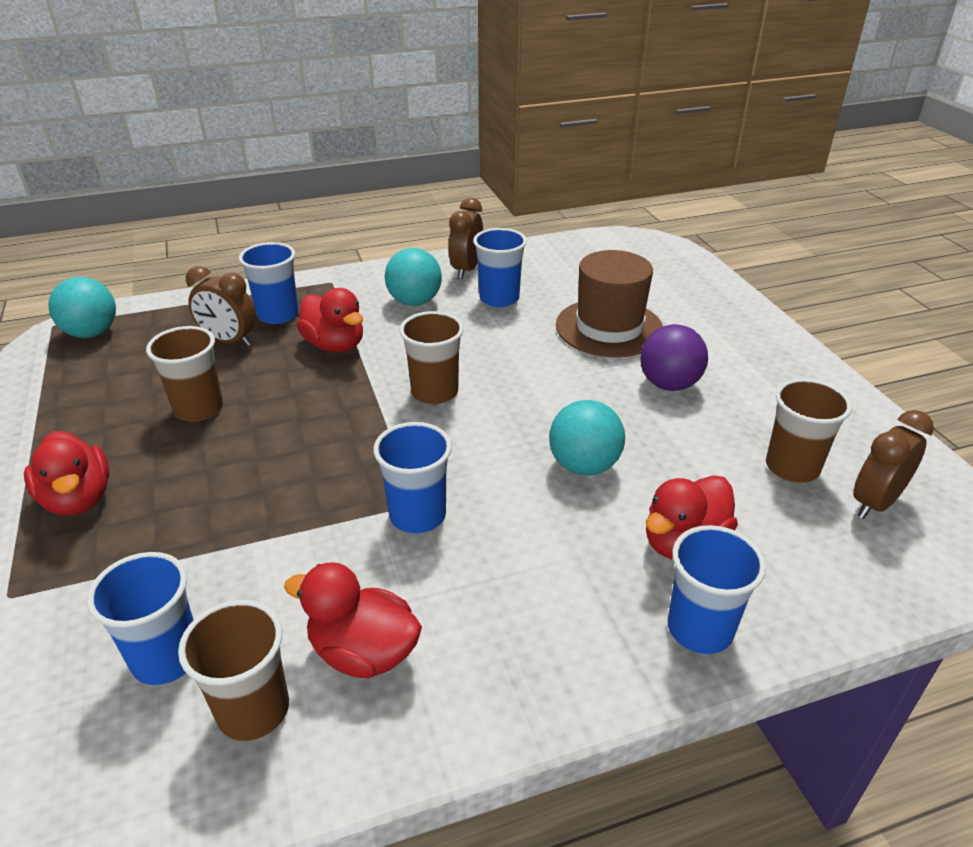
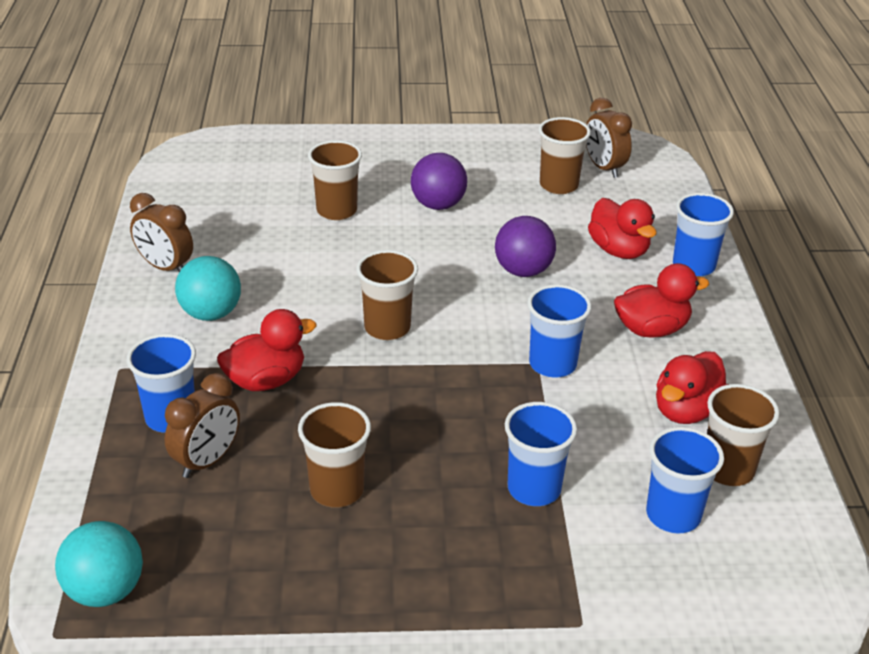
camera: 75 degrees left, 0 degrees up
red duck [24,431,110,516] -> red duck moved to [614,263,709,338]
blue cup [473,228,527,307] -> blue cup moved to [505,402,577,506]
turquoise ball [549,400,625,475] -> purple ball [495,216,556,277]
brown hat [556,250,663,357] -> brown cup [308,140,362,220]

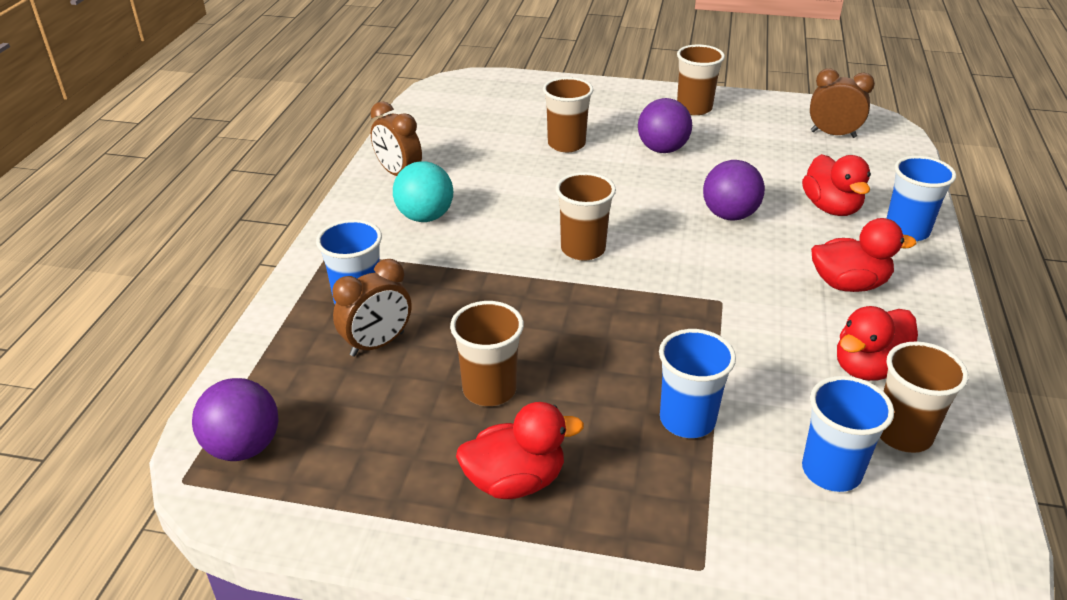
camera: 15 degrees right, 0 degrees up
turquoise ball [55,521,143,607] -> purple ball [192,378,279,461]
red duck [217,309,317,391] -> red duck moved to [456,402,584,499]
blue cup [527,284,592,378] -> none
brown cup [539,117,591,194] -> brown cup moved to [677,45,725,115]
brown clock [586,98,632,178] -> brown clock turned 120 degrees clockwise [810,68,875,138]

